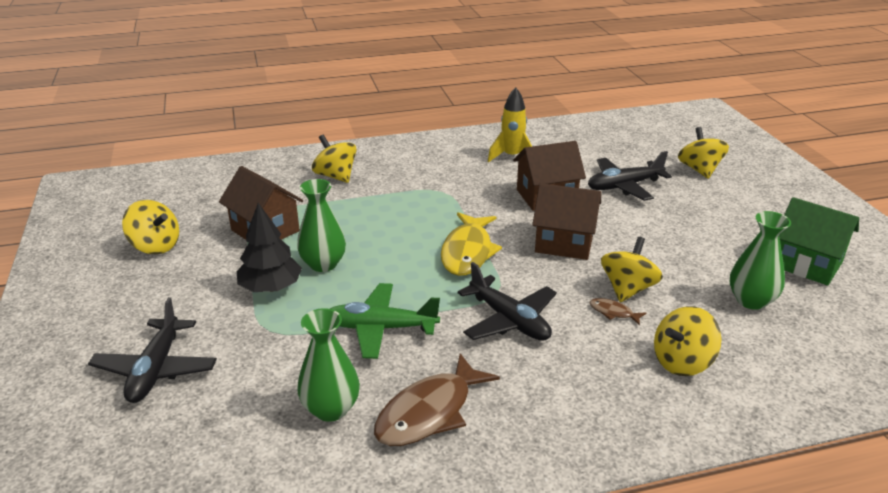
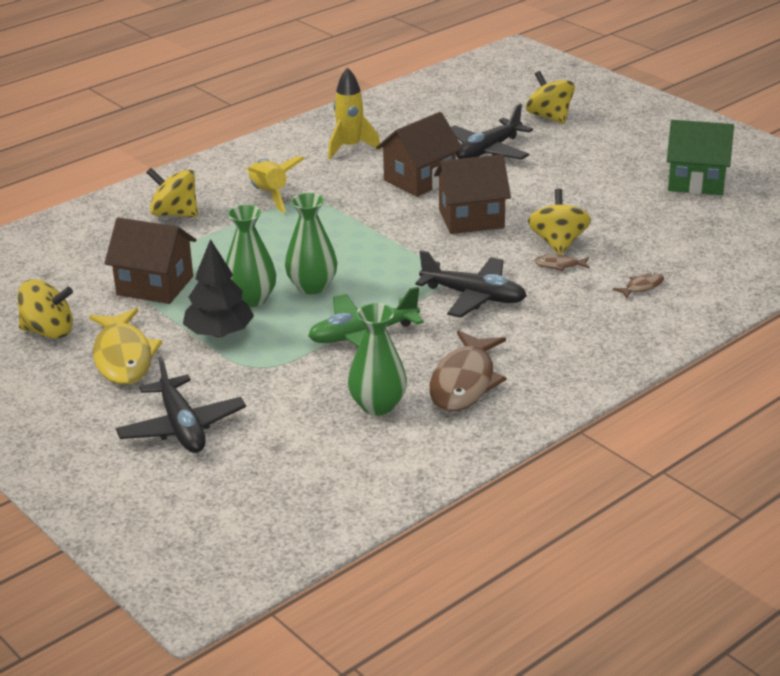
camera: 25 degrees left, 0 degrees up
yellow fish [441,212,502,276] -> yellow fish moved to [89,308,162,385]
yellow spinning top [654,306,722,376] -> brown fish [613,273,664,298]
green vase [730,211,791,310] -> green vase moved to [285,193,337,294]
none -> yellow rocket [245,157,305,213]

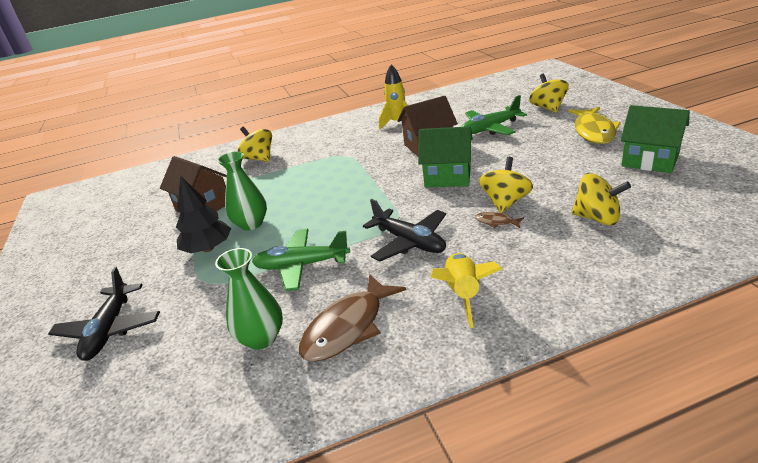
camera: 25 degrees right, 0 degrees up
yellow spinning top [17,279,73,339] -> yellow spinning top moved to [572,173,631,225]
yellow fish [89,308,162,385] -> yellow fish moved to [568,107,621,144]
yellow rocket [245,157,305,213] -> yellow rocket moved to [431,253,502,328]
green vase [285,193,337,294] -> none
brown house [434,154,511,234] -> green house [418,126,473,187]
black plane [451,104,533,160] -> green plane [461,95,527,135]
brown fish [613,273,664,298] -> none

